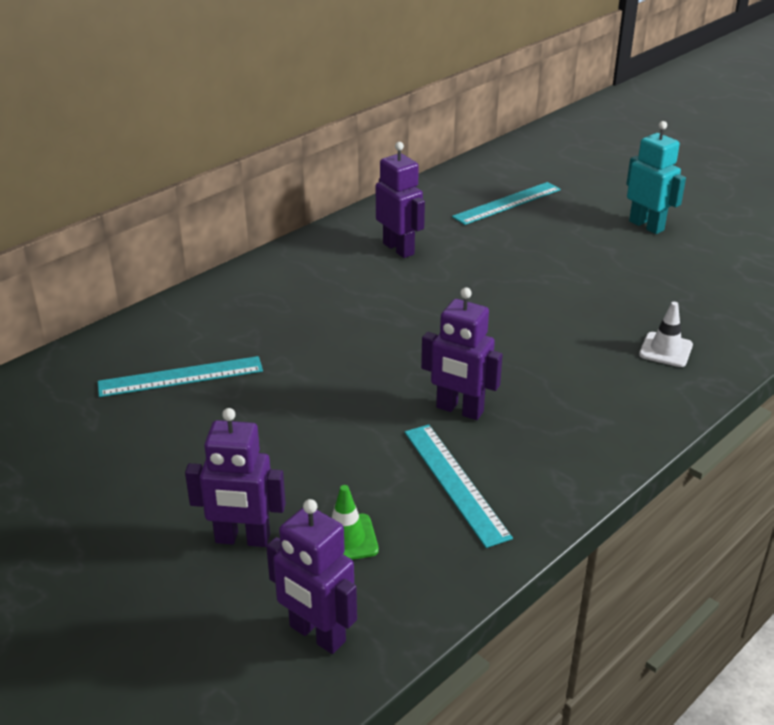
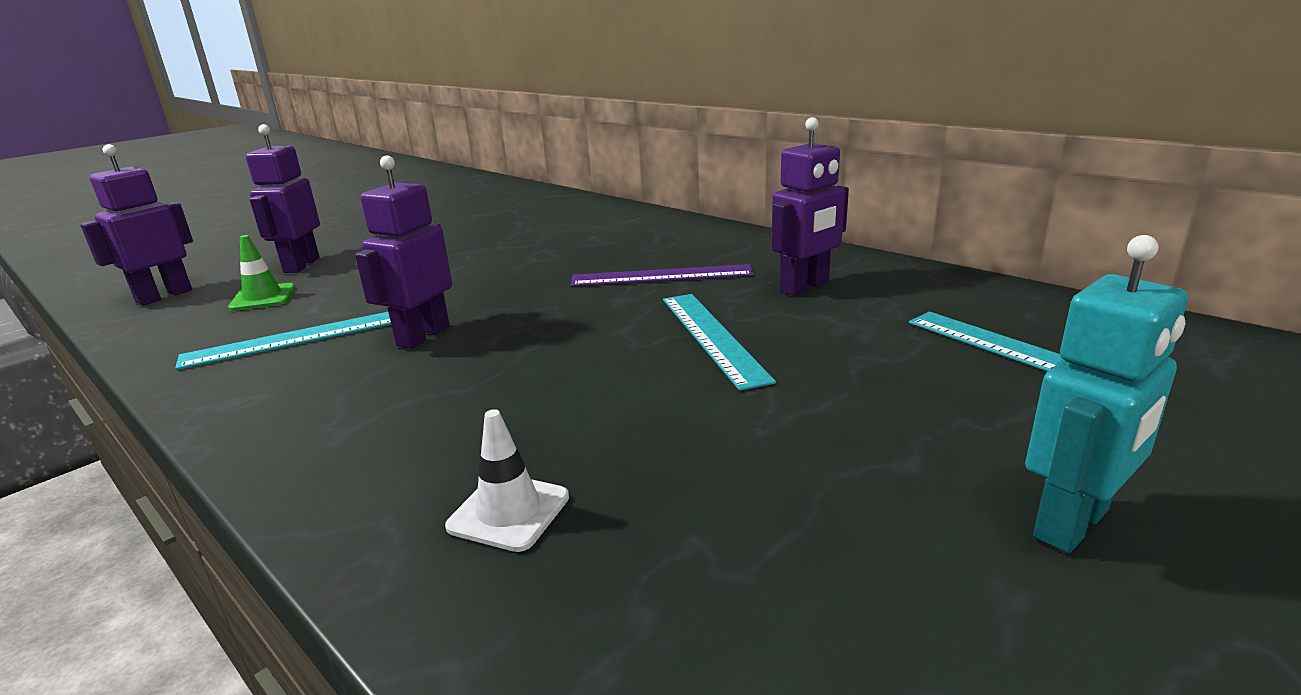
camera: 90 degrees right, 10 degrees down
turquoise ruler [98,356,263,397] -> turquoise ruler moved to [663,294,776,391]
none -> purple ruler [571,264,754,286]

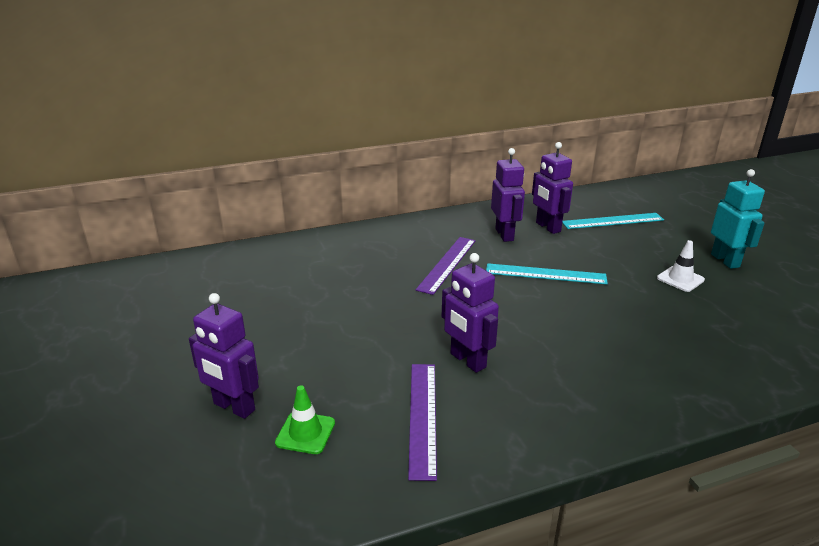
camera: 65 degrees left, 5 degrees up
purple robot [80,144,193,306] -> purple robot moved to [532,142,573,234]
turquoise ruler [175,312,391,370] -> purple ruler [408,364,437,481]
white traffic cone [445,409,569,552] -> white traffic cone moved to [657,240,705,292]

